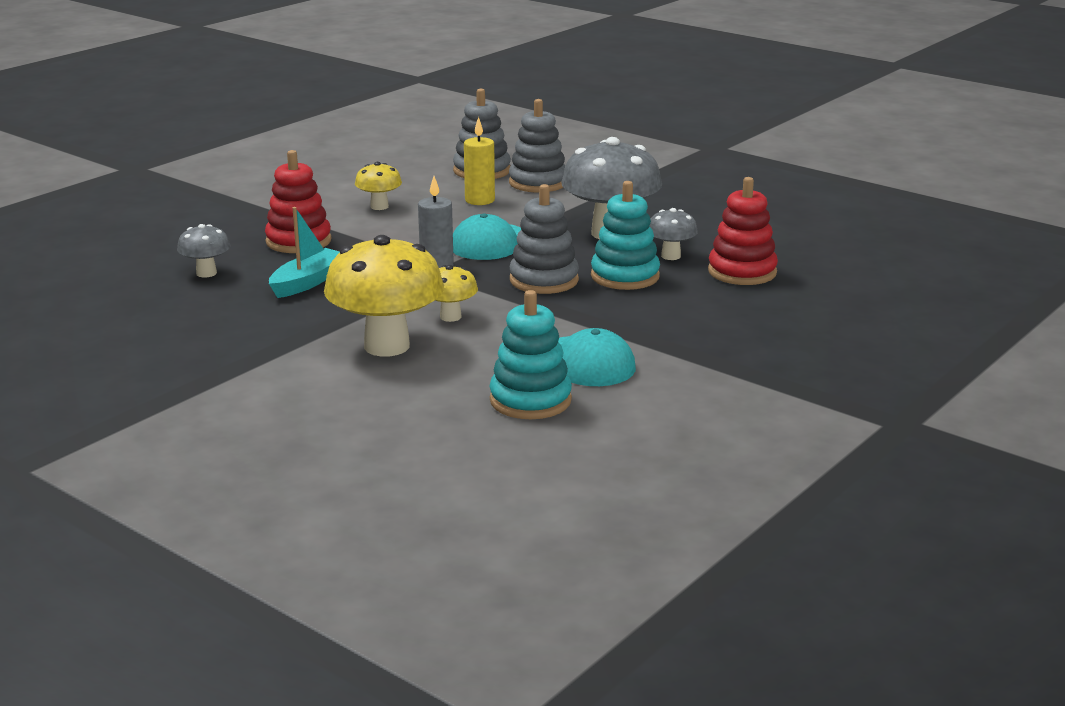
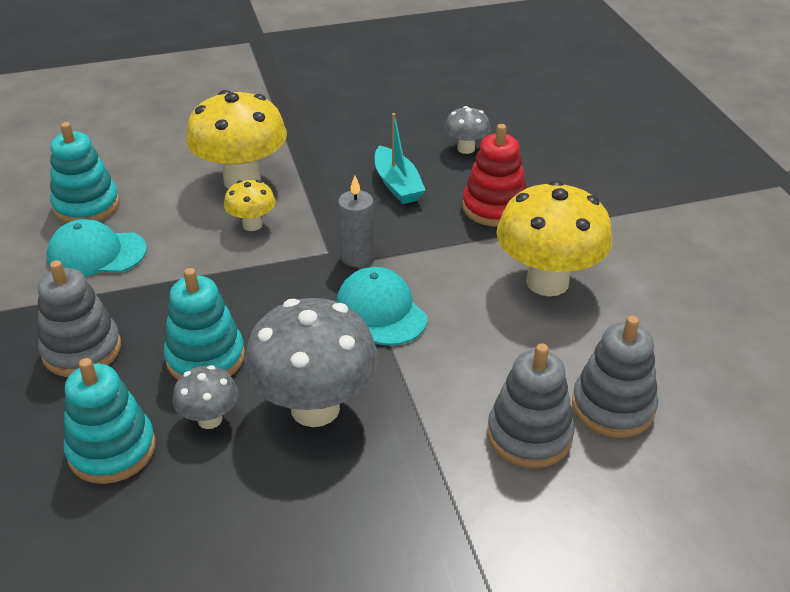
camera: 125 degrees right, 15 degrees up
yellow mushroom [355,162,402,210] -> yellow mushroom [496,180,612,296], size x2.03
yellow candle [464,117,495,205] -> none
grey stacking toy [510,184,579,294] -> grey stacking toy moved to [38,260,121,377]
red stacking toy [708,177,778,285] -> turquoise stacking toy [64,358,156,484]

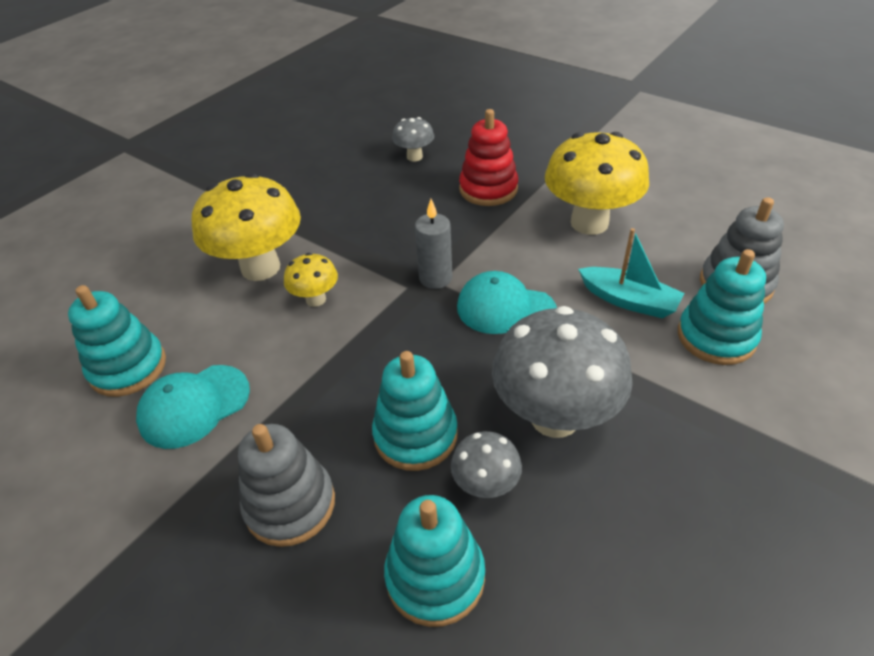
camera: 35 degrees left, 5 degrees up
turquoise boat [375,113,426,204] -> turquoise boat moved to [578,228,684,319]
grey stacking toy [487,344,575,468] -> turquoise stacking toy [678,249,766,365]

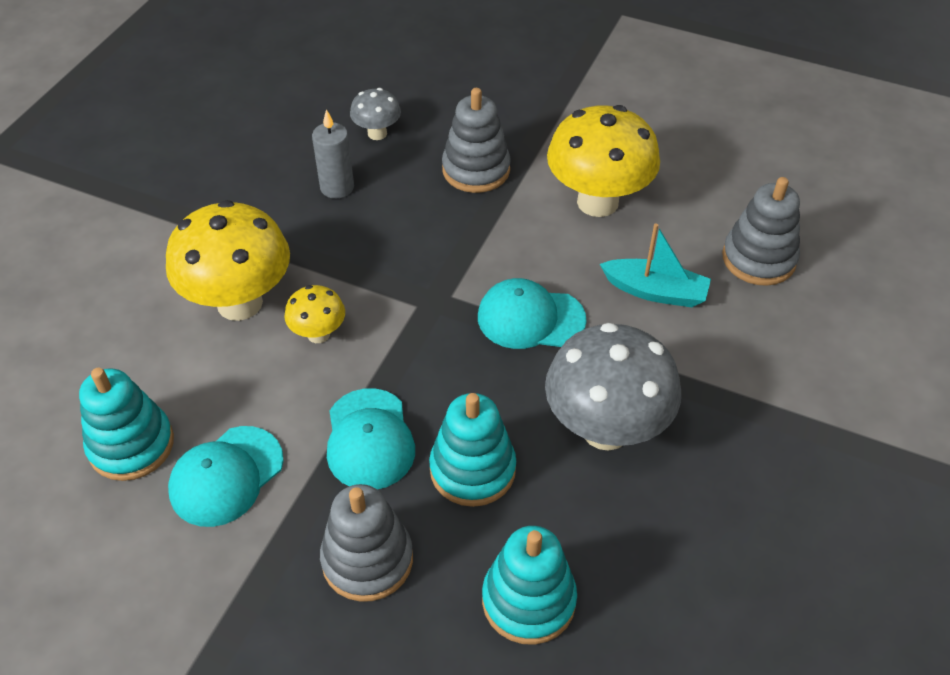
camera: 15 degrees left, 5 degrees up
grey candle [415,199,452,289] -> grey candle moved to [312,109,354,199]
grey mushroom [451,431,522,498] -> none
red stacking toy [459,109,518,206] -> grey stacking toy [442,88,511,193]
turquoise stacking toy [678,249,766,365] -> none
none -> turquoise cap [327,388,415,490]

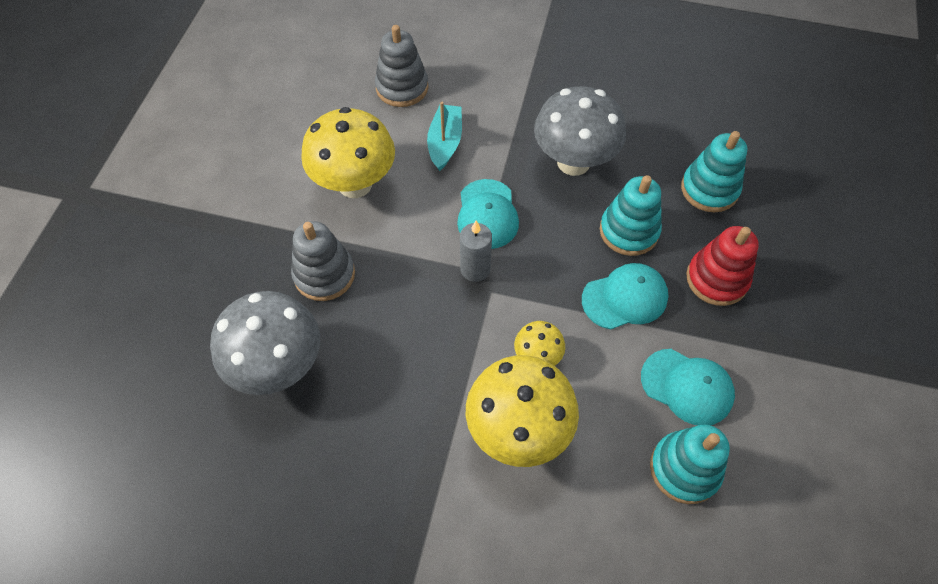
camera: 100 degrees left, 10 degrees up
grey candle [312,109,354,199] -> grey candle moved to [460,221,492,282]
grey stacking toy [320,484,413,602] -> red stacking toy [686,226,759,306]
grey mushroom [350,88,401,140] -> grey mushroom [210,291,320,395], size x2.03

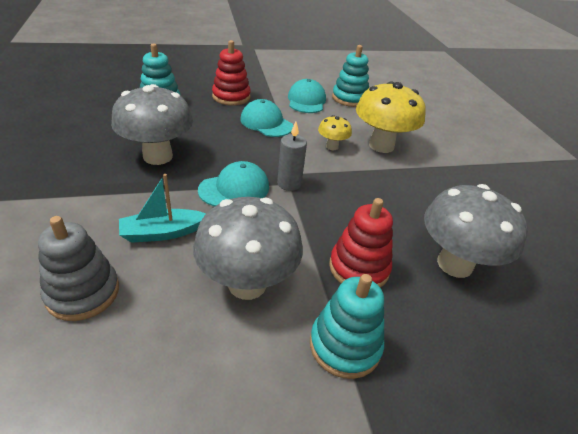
camera: 120 degrees left, 20 degrees down
grey stacking toy [291,221,355,301] -> red stacking toy [329,198,393,287]
yellow mushroom [301,107,395,198] -> grey mushroom [193,197,303,300]
turquoise stacking toy [600,175,662,256] -> turquoise stacking toy moved to [310,274,384,379]

